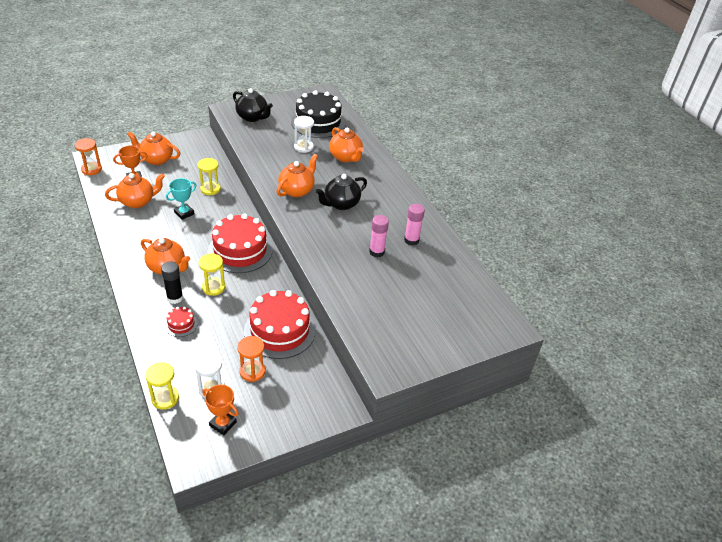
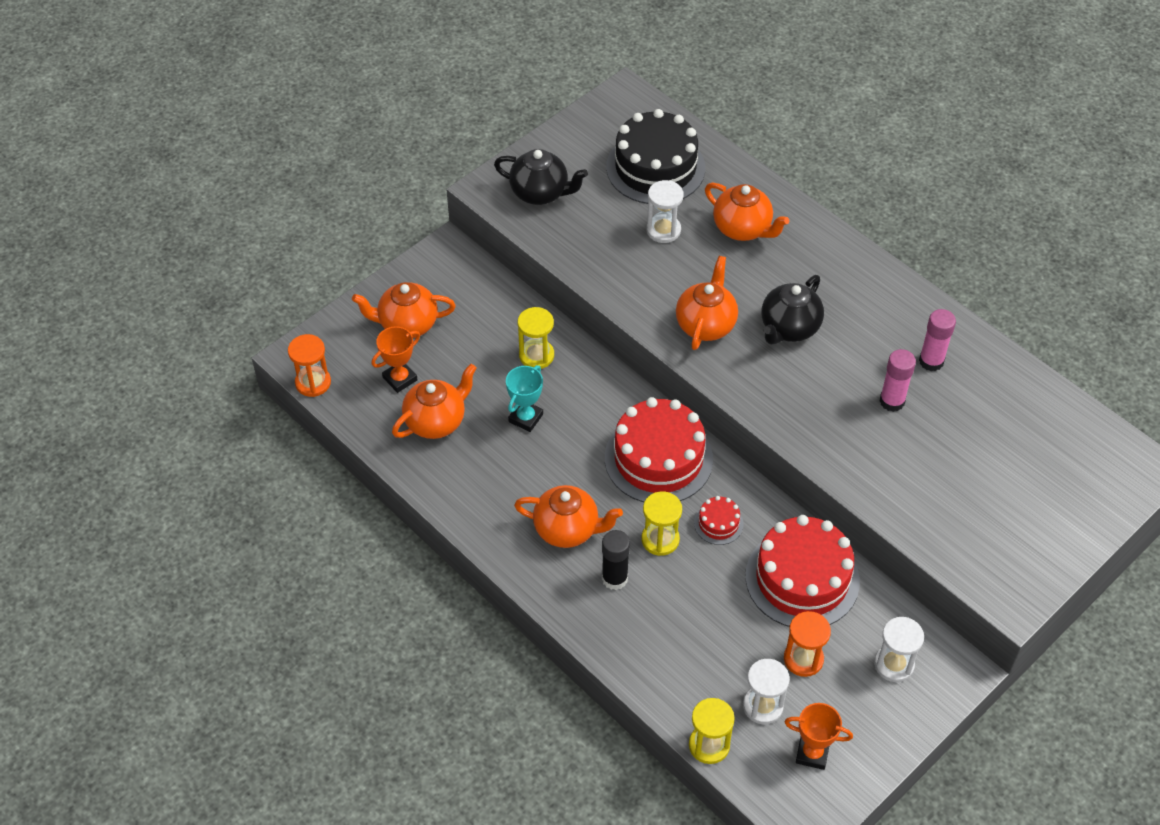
camera: 15 degrees left, 10 degrees up
red cake [165,307,198,337] -> red cake moved to [694,496,744,545]
none -> white hourglass [874,617,924,682]

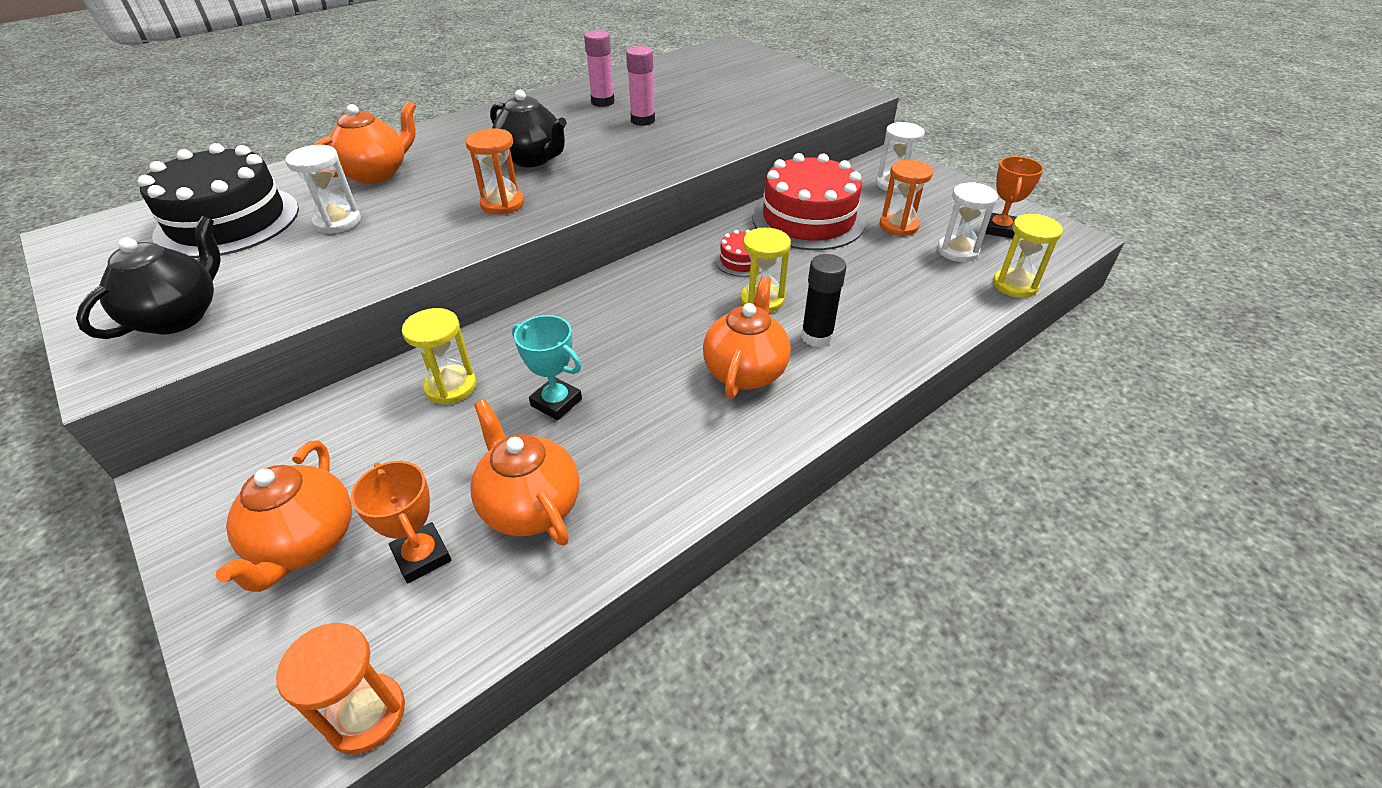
camera: 85 degrees left, 10 degrees down
red cake [605,397,713,502] -> none
orange teapot [676,256,738,350] -> orange hourglass [465,129,524,215]

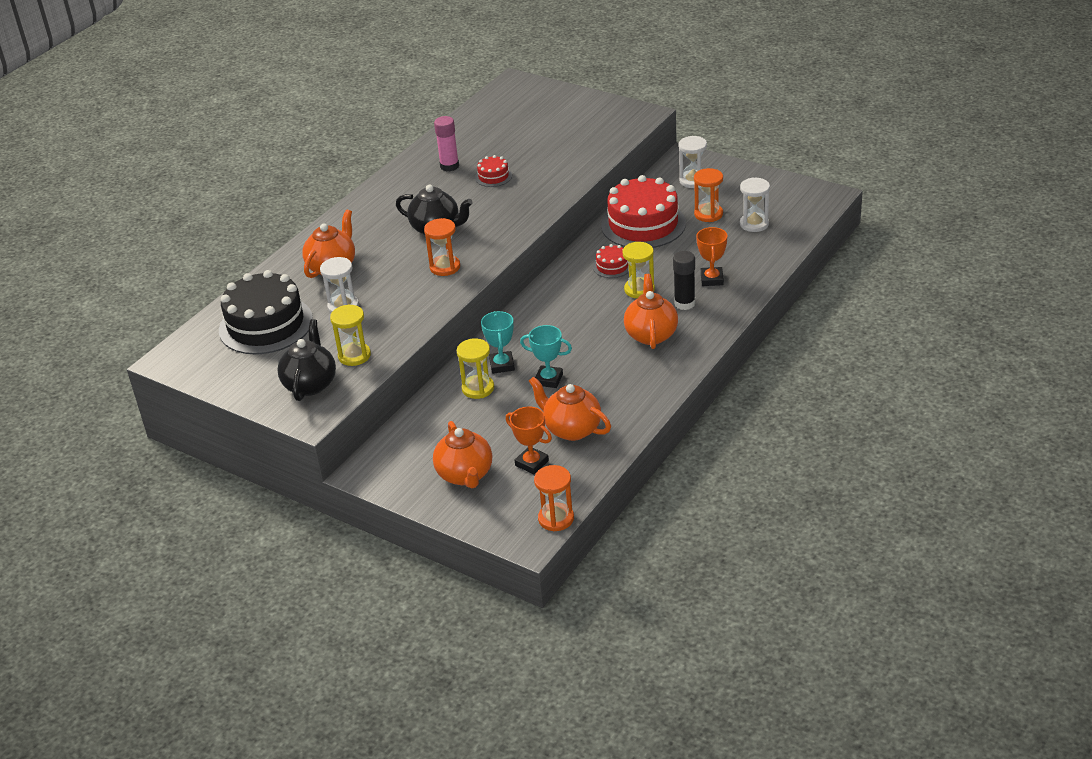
camera: 15 degrees left, 5 degrees down
pink glue stick [626,46,655,126] -> red cake [475,155,512,187]
orange trophy [985,156,1044,238] -> orange trophy moved to [696,227,727,286]
yellow hourglass [993,214,1063,298] -> yellow hourglass moved to [330,304,371,366]
none -> turquoise trophy [481,311,515,374]

